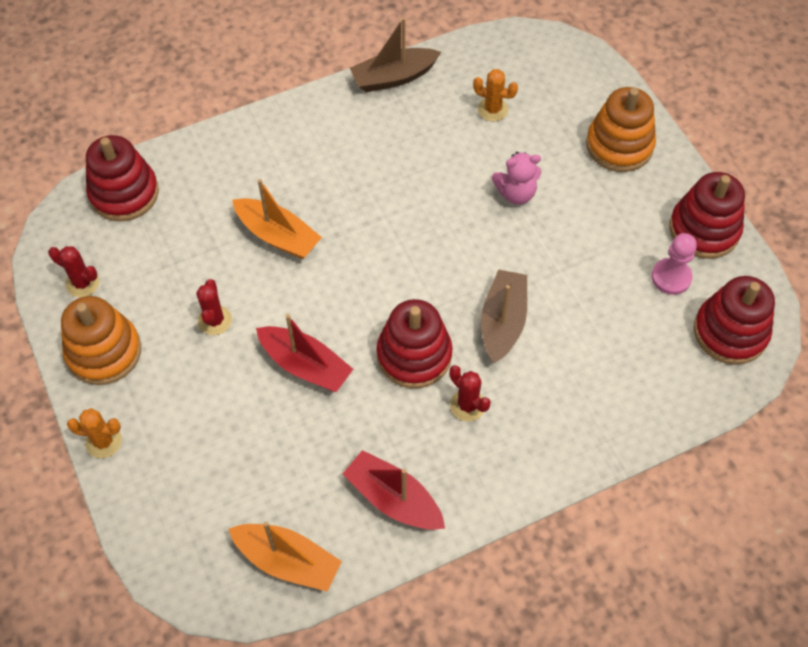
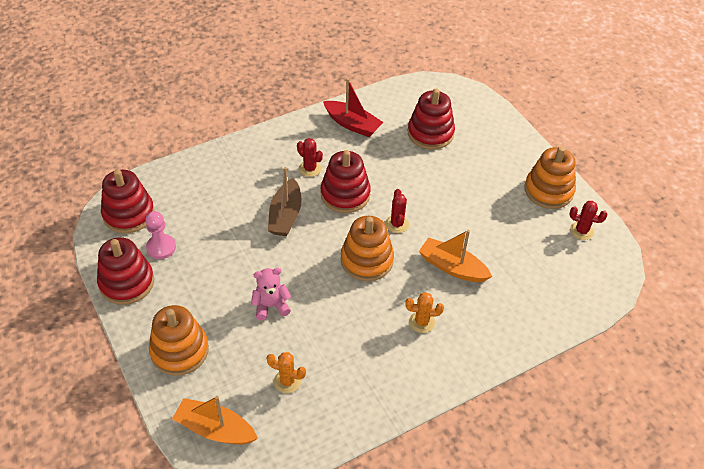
camera: 175 degrees right, 10 degrees down
orange cactus [67,408,122,458] -> orange cactus moved to [406,292,444,333]
red stacking toy [86,135,159,221] -> red stacking toy moved to [408,89,455,150]
red cactus [196,279,232,335] -> red cactus moved to [385,189,409,233]
orange boat [229,522,342,591] -> orange boat moved to [172,396,258,444]
red boat [256,314,353,392] -> none
brown boat [350,18,441,92] -> none
none -> orange stacking toy [341,216,394,281]

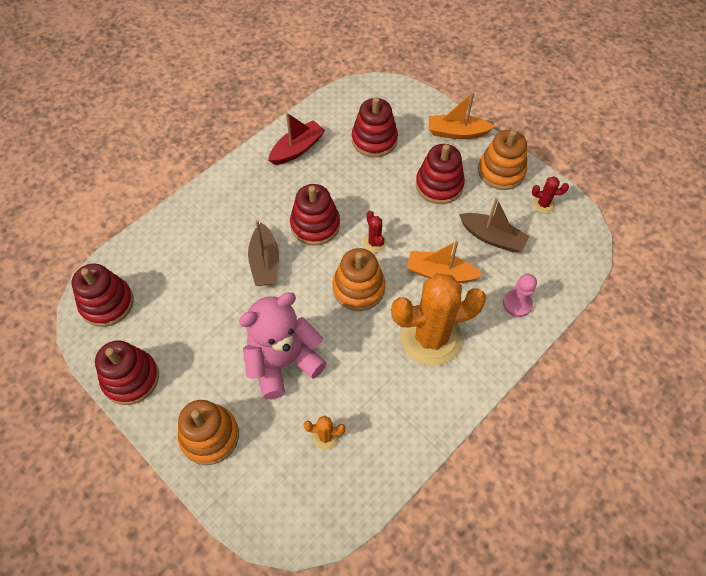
camera: 15 degrees left, 10 degrees up
pink pawn [145,211,176,259] -> pink pawn moved to [503,274,537,317]
orange boat [172,396,258,444] -> orange boat moved to [429,92,495,139]
pink teddy bear [251,268,291,321] -> pink teddy bear [239,292,327,400], size x2.00
red cactus [297,138,323,177] -> none
red boat [323,78,383,137] -> red boat turned 60 degrees counterclockwise [268,112,325,165]
orange cactus [406,292,444,333] -> orange cactus [391,273,486,366], size x2.44
none -> red stacking toy [416,144,465,204]
none -> brown boat [459,198,530,253]

